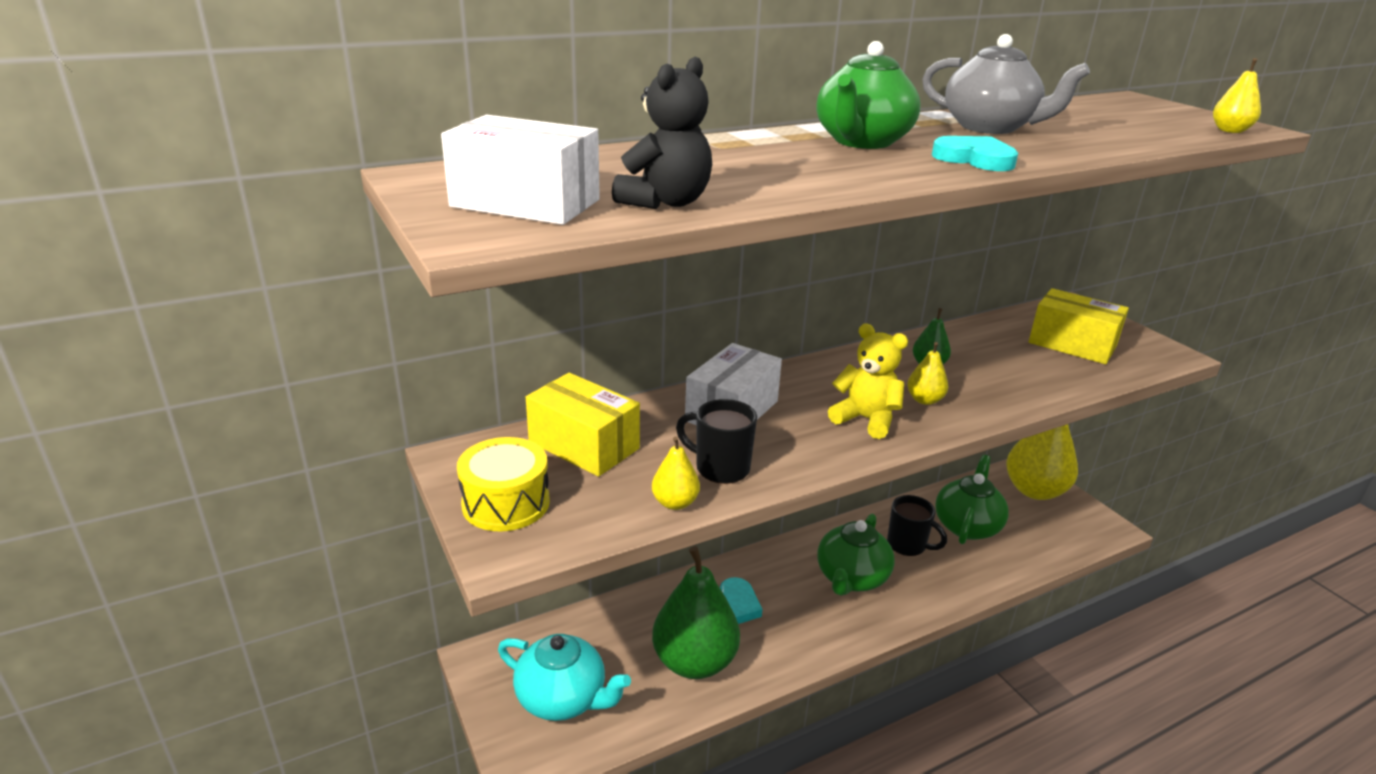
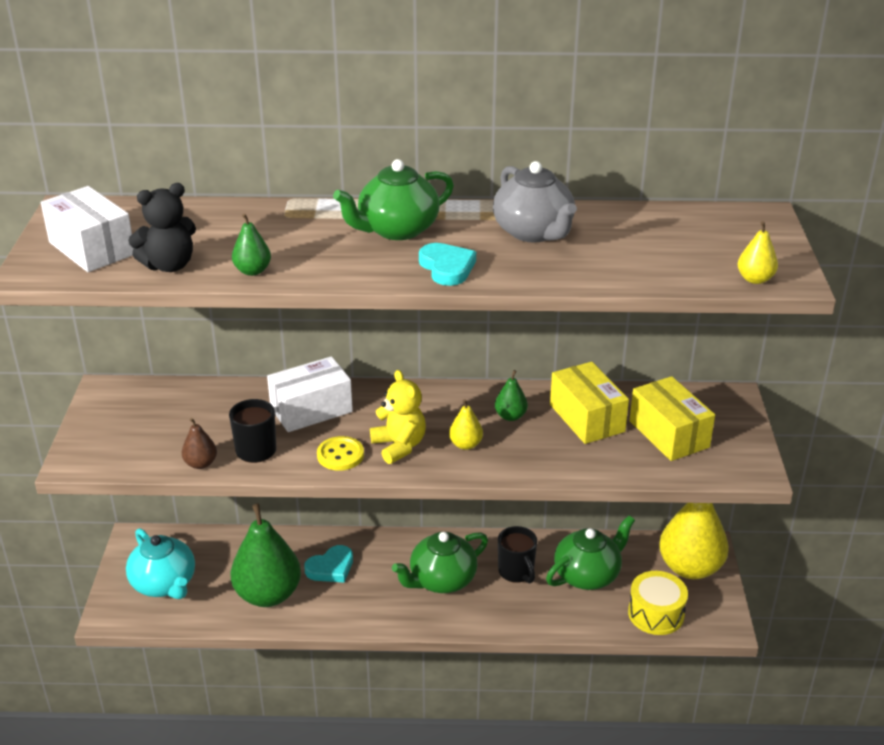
camera: 30 degrees right, 5 degrees up
yellow drum [457,437,550,531] -> yellow drum moved to [628,571,688,635]
yellow box [526,373,640,477] -> yellow box moved to [550,362,629,444]
yellow pear [652,437,700,510] -> brown pear [182,418,217,469]
none -> green pear [232,213,271,276]
none -> yellow button [317,436,364,471]

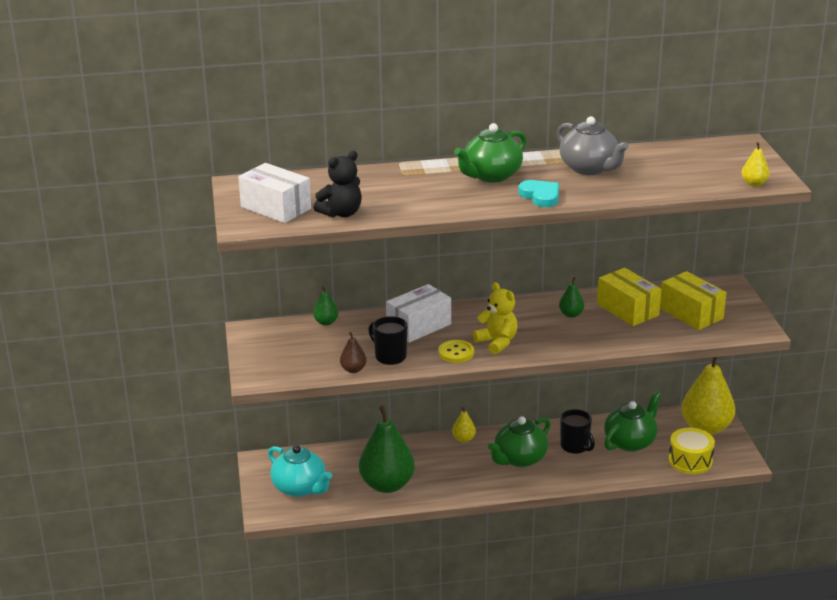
camera: 10 degrees left, 5 degrees down
green pear [232,213,271,276] -> green pear moved to [313,286,339,326]
turquoise heart [304,545,353,583] -> none
yellow pear [449,399,483,450] -> yellow pear moved to [452,407,476,442]

